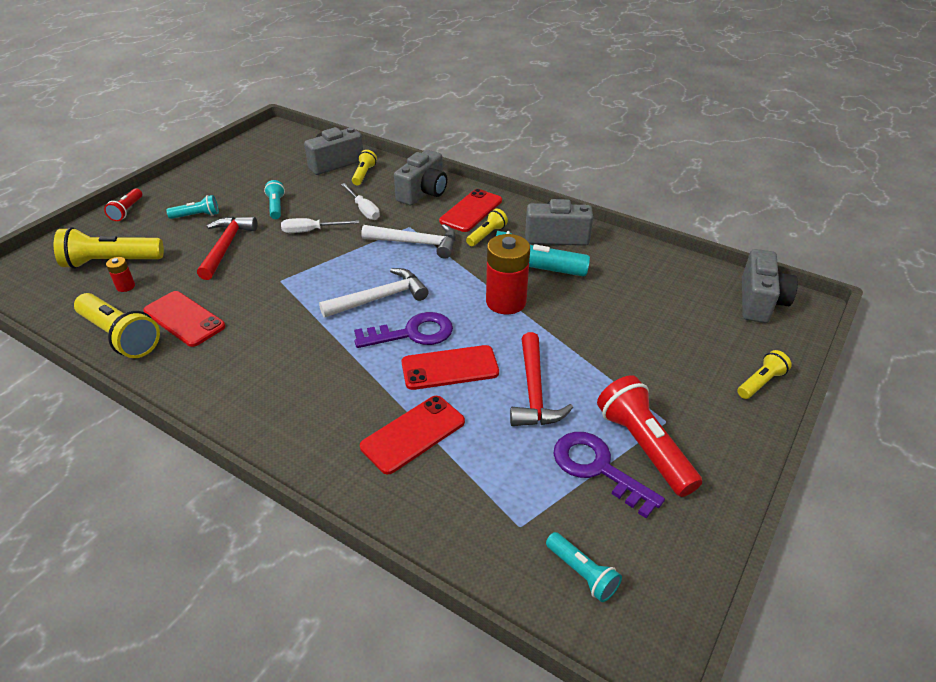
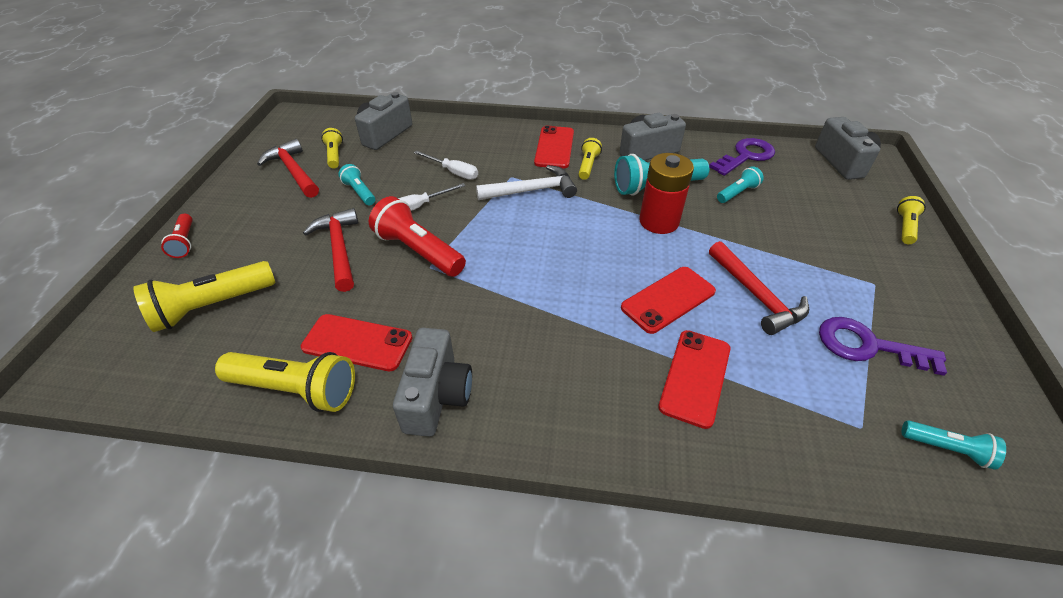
camera: 25 degrees left, 5 degrees up
red battery [106,257,135,292] -> none
turquoise flashlight [166,195,219,219] -> turquoise flashlight moved to [717,166,764,203]
white hammer [319,268,428,318] -> none
yellow flashlight [352,150,377,185] -> yellow flashlight moved to [321,128,343,169]
purple key [354,312,453,348] -> purple key moved to [709,138,775,176]
grey camera [394,150,447,205] -> grey camera moved to [393,328,472,437]
red flashlight [597,375,702,497] -> red flashlight moved to [369,196,466,277]
none -> red hammer [257,139,319,198]

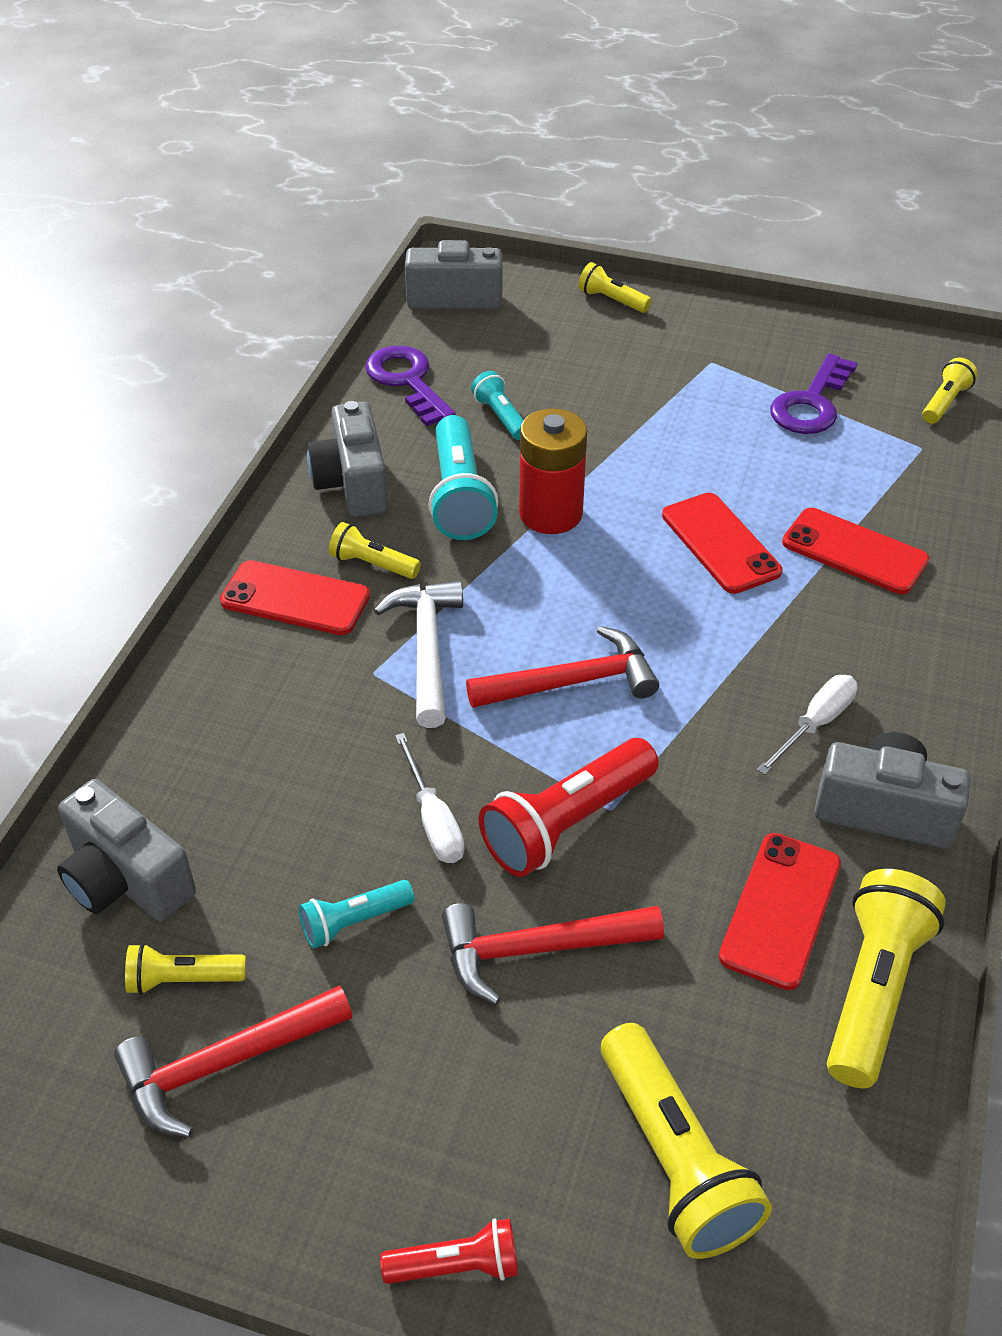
camera: 80 degrees left, 0 degrees up
white screwdriver [414,150,478,180] -> white screwdriver moved to [757,675,858,775]
red hammer [709,241,809,335] -> red hammer moved to [466,626,659,708]
turquoise flashlight [902,421,1006,470] -> yellow flashlight [922,357,978,424]

